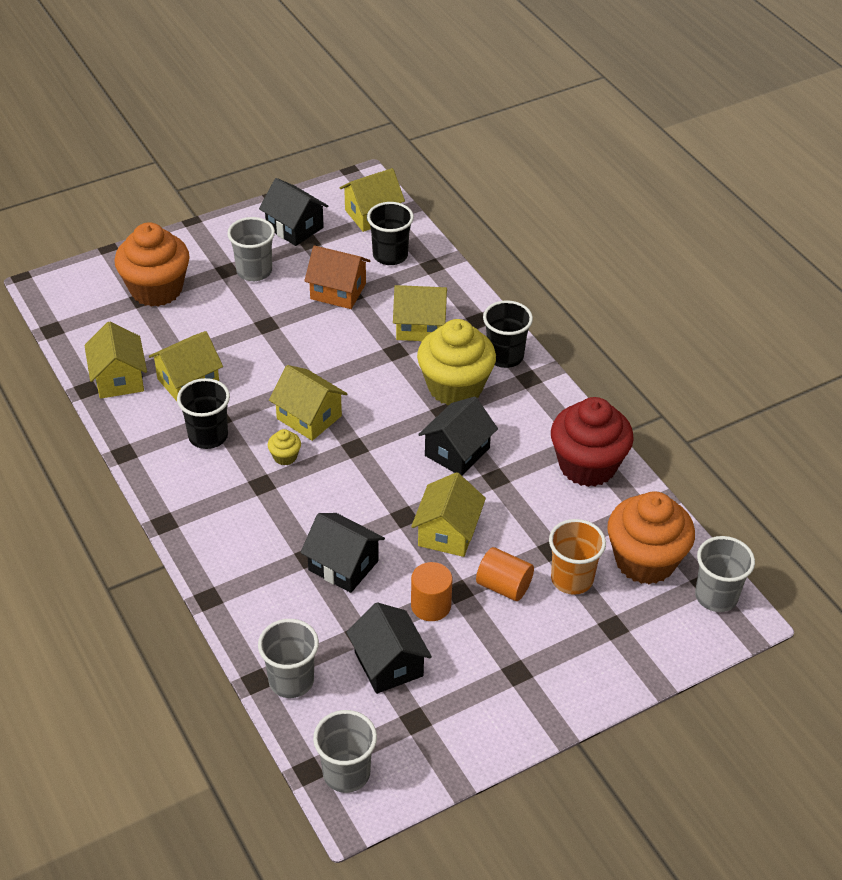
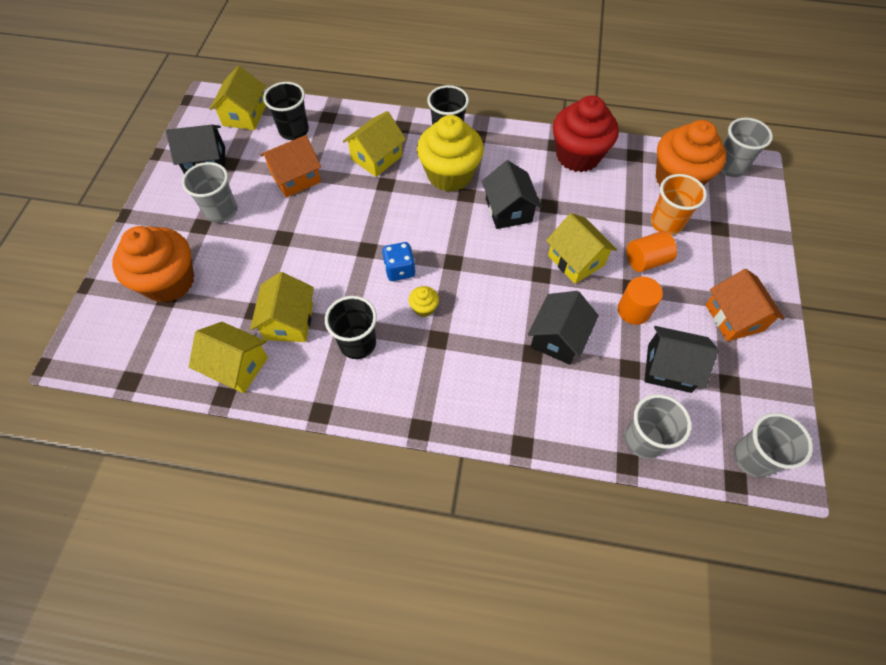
camera: 50 degrees left, 15 degrees up
yellow house [269,365,347,441] -> blue dice [382,242,416,281]
black house [300,513,385,593] -> black house turned 45 degrees counterclockwise [528,291,599,365]
none -> orange house [706,269,785,342]

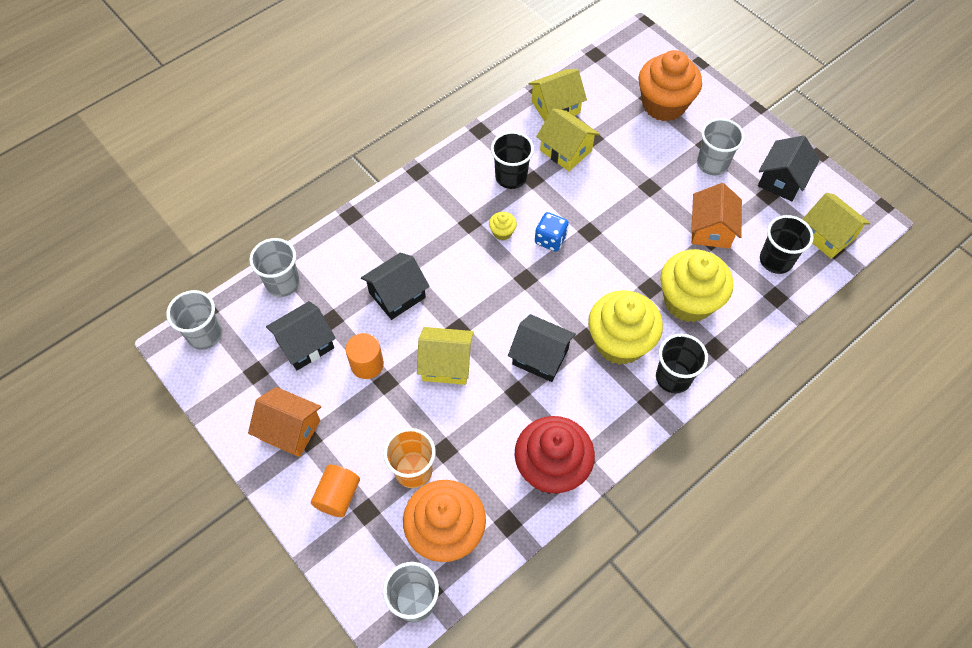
camera: 130 degrees right, 0 degrees up
yellow house [343,111,406,177] -> yellow cupcake [660,249,733,322]
black house [528,291,599,365] -> black house turned 75 degrees clockwise [361,253,430,320]
orange cylinder [626,231,677,272] -> orange cylinder moved to [311,465,360,517]

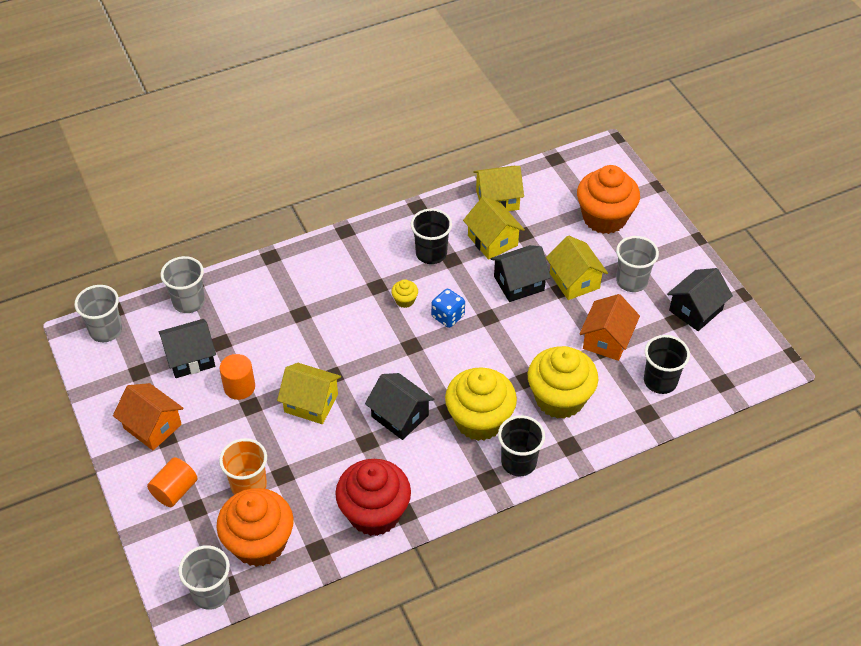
camera: 15 degrees right, 10 degrees down
black house [361,253,430,320] -> black house moved to [490,245,551,302]
yellow house [802,193,870,259] -> yellow house moved to [546,236,608,300]

